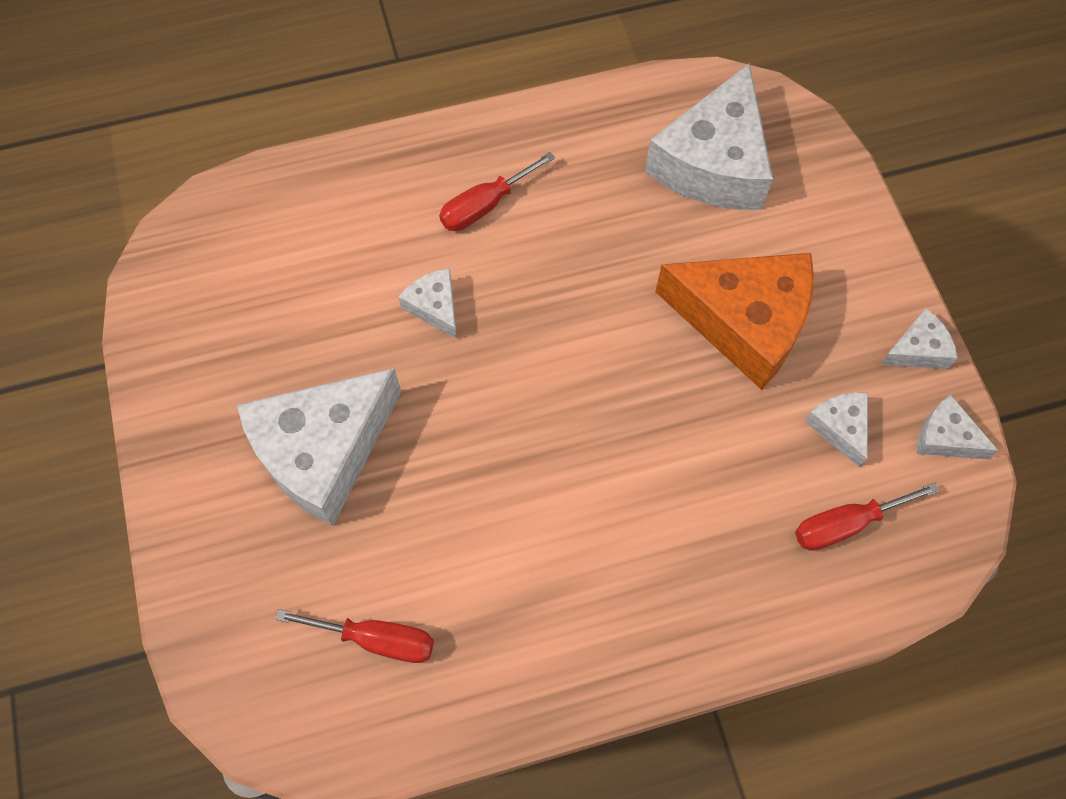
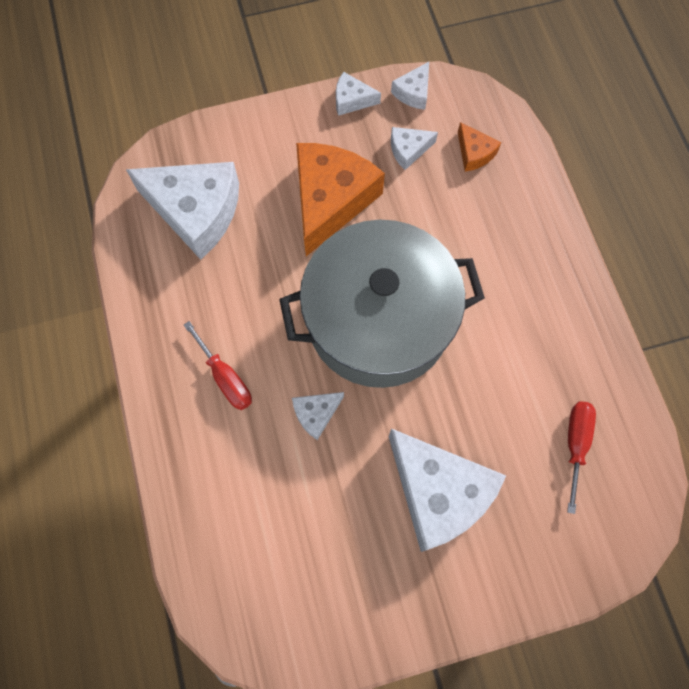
camera: 90 degrees left, 5 degrees up
red screwdriver [795,482,939,551] -> orange cheese [458,122,501,172]
white cheese [880,308,958,369] -> white cheese turned 60 degrees counterclockwise [336,72,381,116]
none -> grey pot [279,220,485,388]

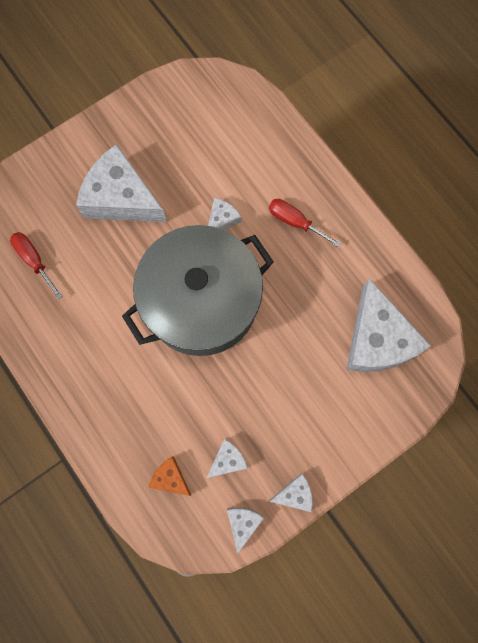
camera: 160 degrees right, 5 degrees up
white cheese [126,162,239,260] -> white cheese turned 105 degrees counterclockwise [346,278,431,372]
orange cheese [296,143,385,256] -> none
red screwdriver [567,401,596,514] -> red screwdriver turned 150 degrees clockwise [10,232,63,299]

